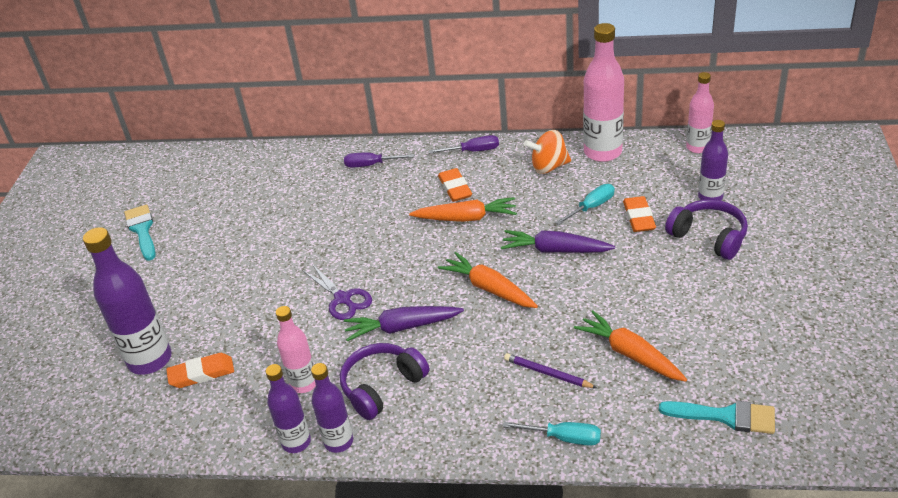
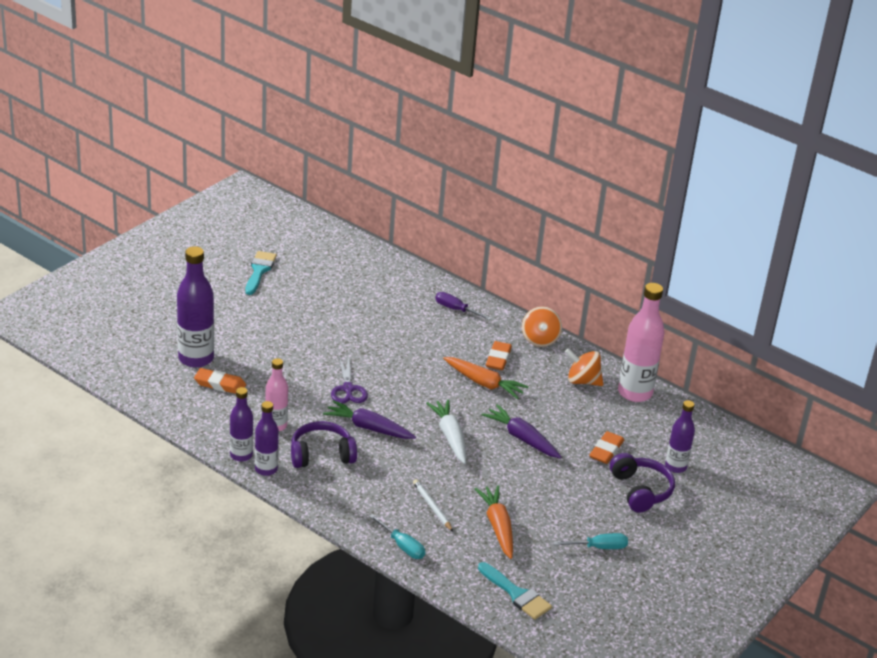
camera: 25 degrees right, 5 degrees down
purple screwdriver [428,135,499,154] -> orange spinning top [522,306,562,347]
orange carrot [438,252,538,308] -> white carrot [426,399,466,464]
purple pencil [504,353,597,388] -> white pencil [413,479,453,532]
turquoise screwdriver [555,184,615,225] -> turquoise screwdriver moved to [554,533,628,549]
pink bottle [686,72,714,153] -> none

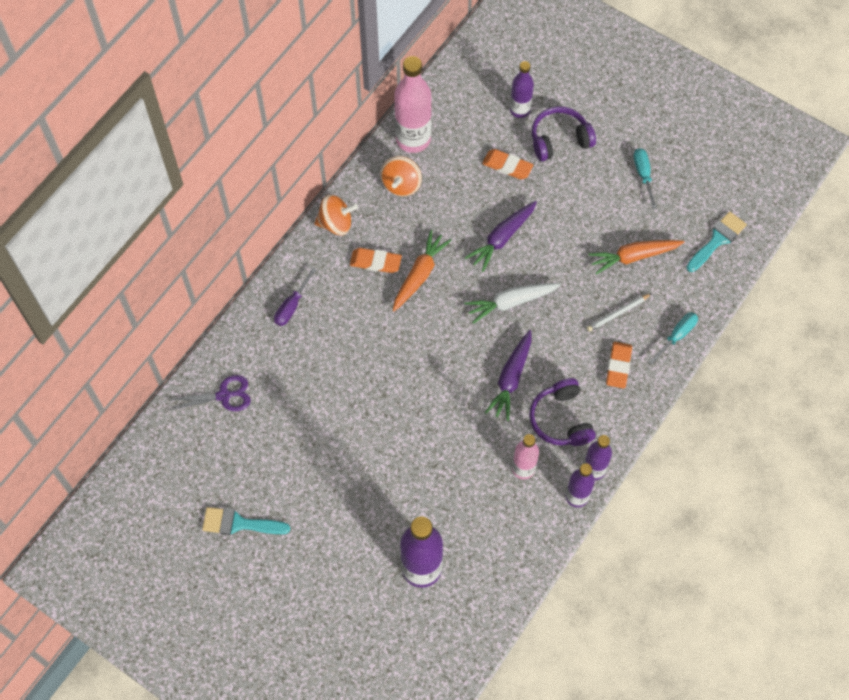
camera: 90 degrees left, 30 degrees up
orange eraser [194,368,246,394] -> orange eraser moved to [606,342,632,388]
purple scissors [331,357,368,403] -> purple scissors moved to [167,375,251,411]

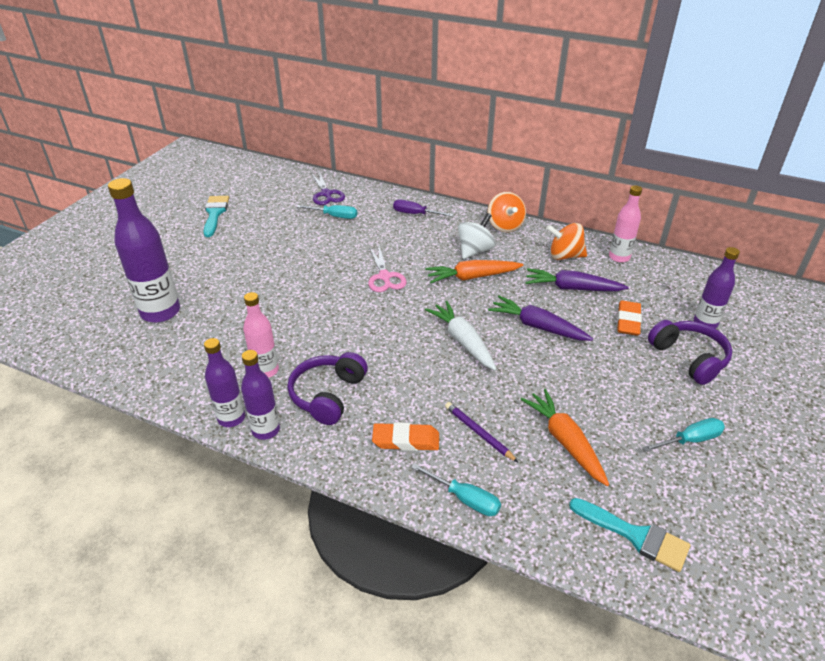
camera: 80 degrees right, 25 degrees down
orange eraser [350,248,402,273] -> white spinning top [458,213,496,259]
orange carrot [393,230,452,311] -> orange carrot turned 150 degrees clockwise [425,260,523,283]
pink bottle [394,56,431,153] -> pink bottle [609,185,642,263], size x0.60
purple carrot [485,330,532,421] -> purple carrot moved to [525,268,628,291]
purple headphones [529,378,596,446] -> purple headphones turned 45 degrees counterclockwise [288,352,368,425]
white pencil [587,293,652,332] -> purple pencil [445,402,518,462]
none -> turquoise screwdriver [297,205,357,219]
none -> pink scissors [368,246,407,292]

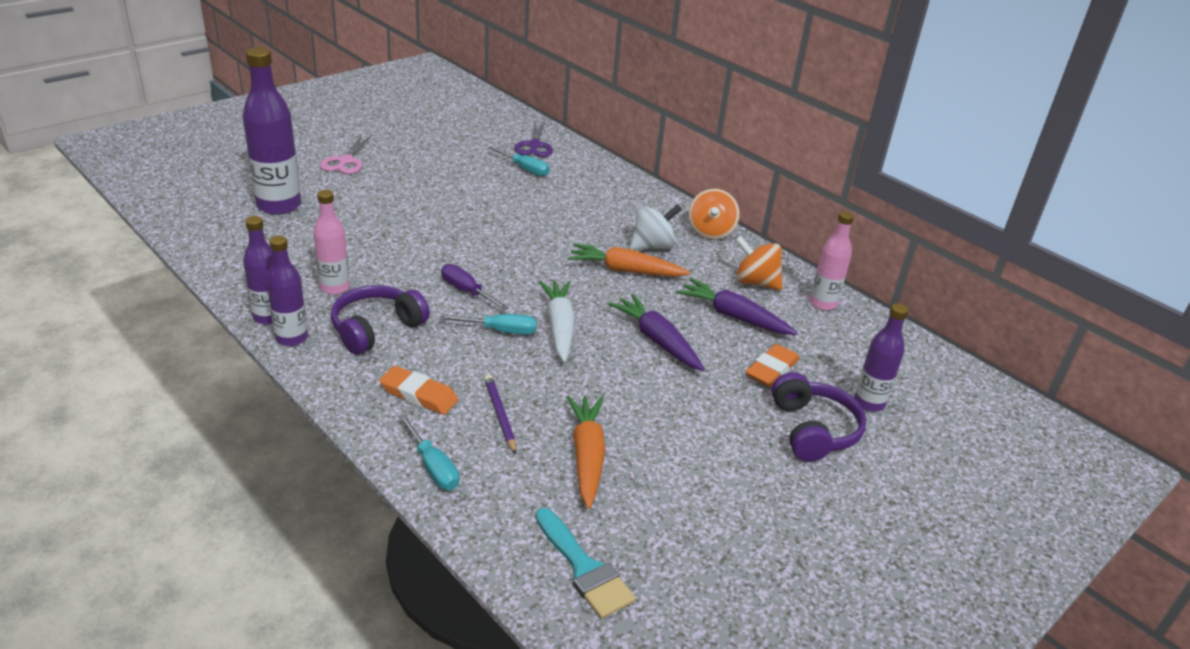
camera: 20 degrees right, 5 degrees down
turquoise brush [203,196,229,237] -> none
pink scissors [368,246,407,292] -> pink scissors moved to [320,134,372,174]
purple screwdriver [393,199,454,217] -> purple screwdriver moved to [441,264,509,310]
turquoise screwdriver [643,418,725,452] -> turquoise screwdriver moved to [440,314,537,335]

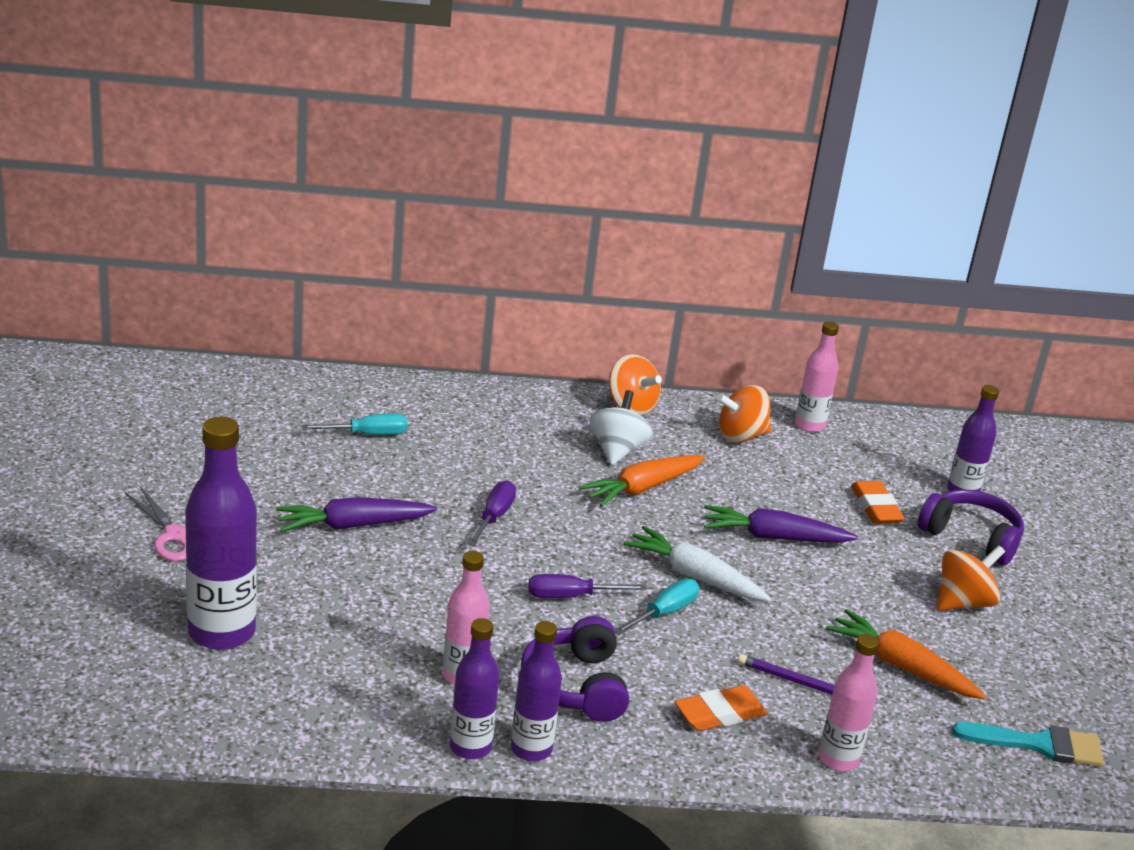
camera: 50 degrees left, 5 degrees down
turquoise screwdriver [398,414,459,490] -> pink bottle [818,634,879,771]
purple scissors [514,121,553,157] -> none
purple carrot [676,278,798,335] -> purple carrot moved to [276,497,437,532]
none -> purple screwdriver [468,481,516,546]
none -> orange spinning top [937,545,1005,611]

